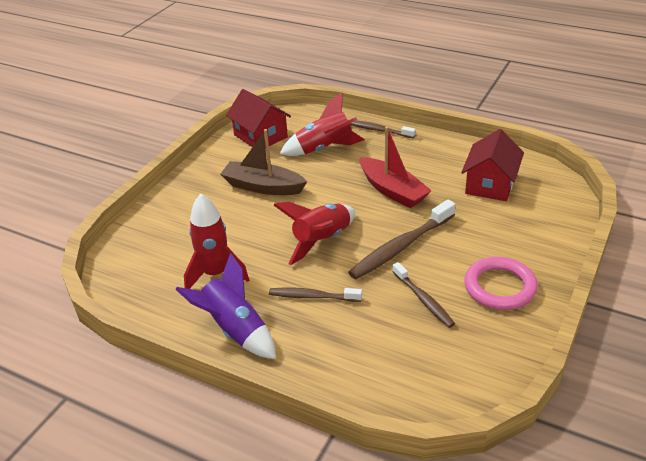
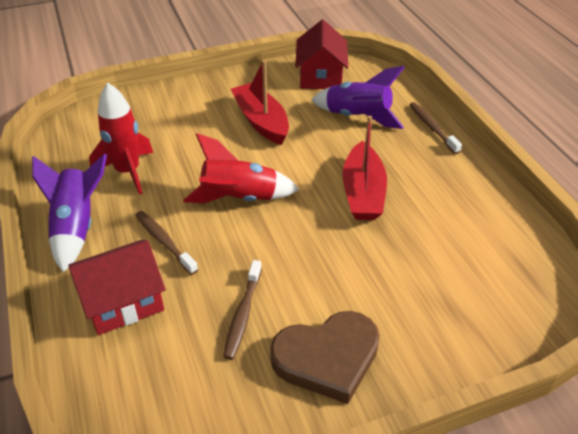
camera: 40 degrees right, 5 degrees up
brown boat [220,129,307,195] -> red boat [231,60,289,145]
red rocket [280,93,365,156] -> purple rocket [311,66,405,129]
brown toothbrush [348,200,456,279] -> none
red house [461,129,524,201] -> red house moved to [68,240,166,335]
pink ring [464,257,538,310] -> brown heart [270,311,380,404]

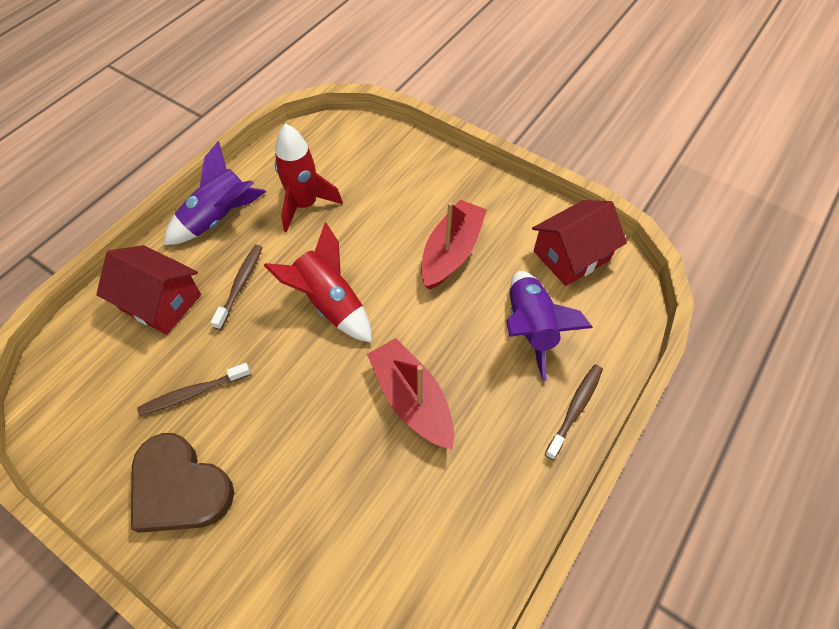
camera: 55 degrees right, 15 degrees up
red boat [342,116,387,220] -> red boat turned 90 degrees clockwise [367,338,455,450]

